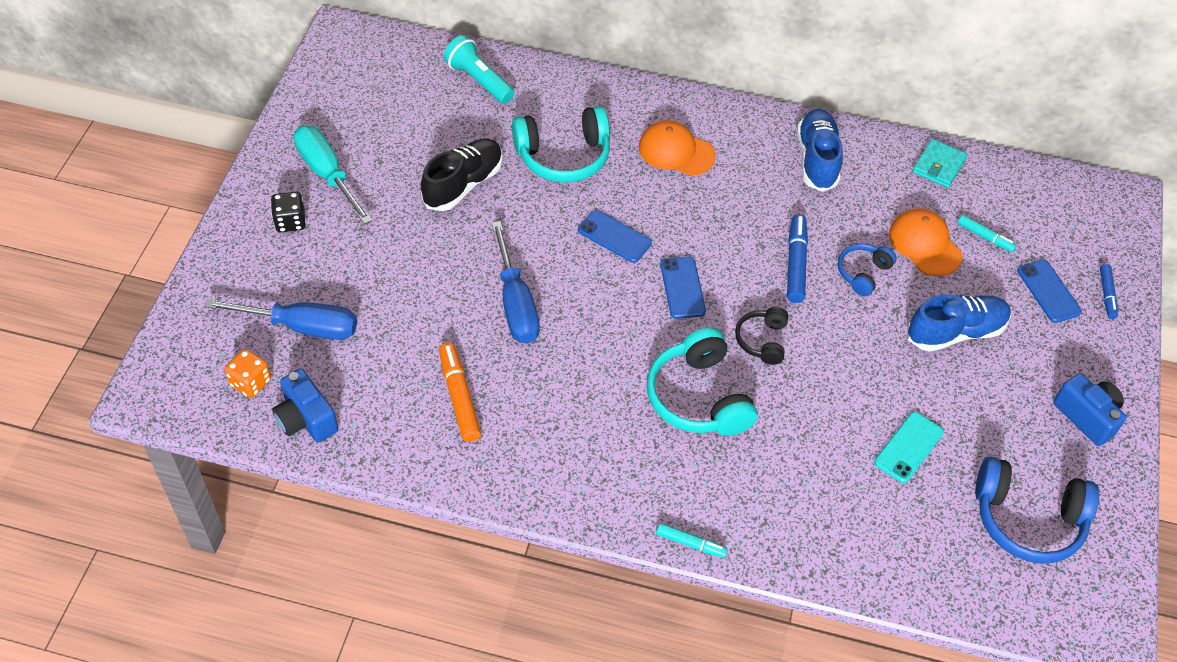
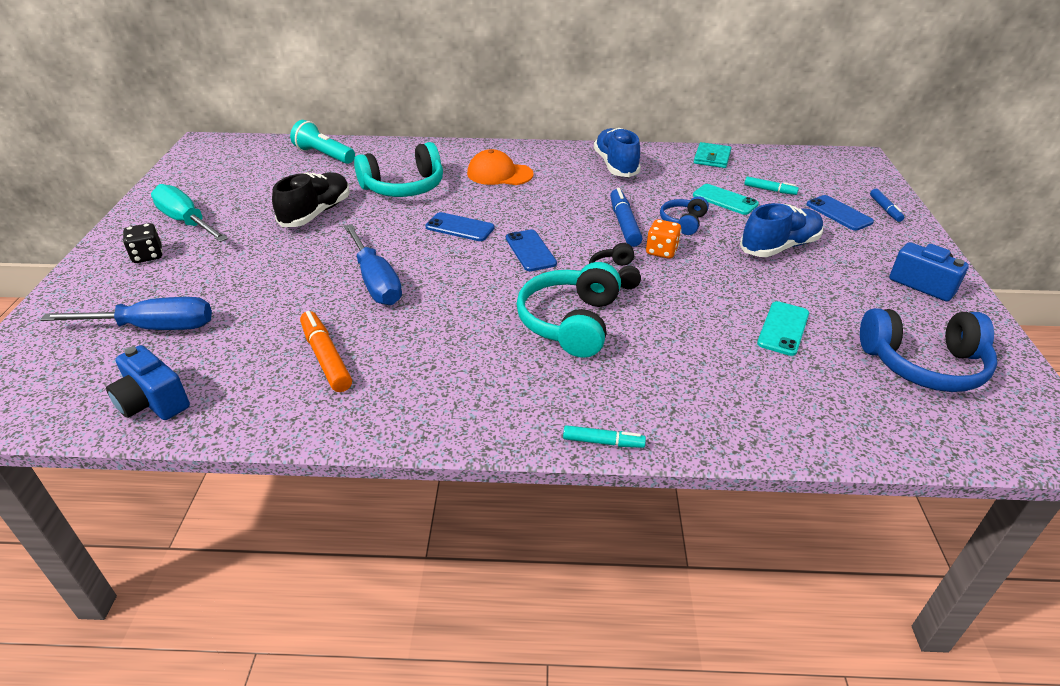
camera: 10 degrees left, 15 degrees down
orange dice [225,349,271,398] -> orange dice moved to [646,219,681,259]
turquoise headphones [646,327,758,436] -> turquoise headphones turned 45 degrees clockwise [517,262,621,358]
orange cap [889,208,962,276] -> turquoise phone [693,184,759,215]

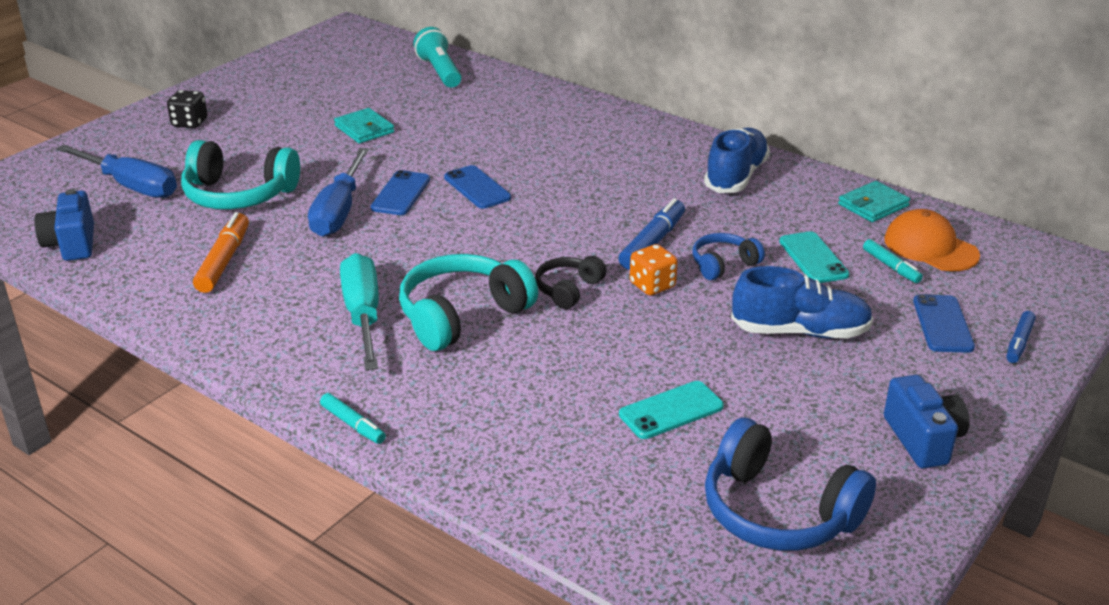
camera: 35 degrees right, 5 degrees down
turquoise screwdriver [151,184,228,242] -> turquoise screwdriver moved to [340,253,379,370]
black shoe [272,172,350,227] -> turquoise wallet [334,108,394,143]
turquoise headphones [354,142,443,197] -> turquoise headphones moved to [181,140,300,210]
orange cap [467,149,534,185] -> orange cap moved to [884,209,980,271]
blue phone [506,230,557,271] -> blue phone moved to [370,170,430,215]

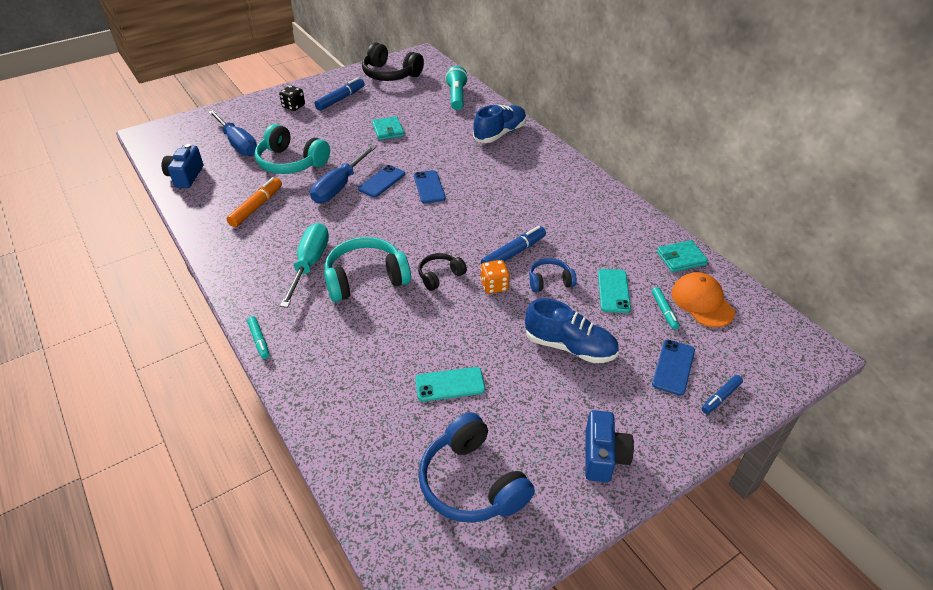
camera: 20 degrees right, 10 degrees up
blue shoe [704,128,770,193] -> blue shoe moved to [473,105,526,143]
none -> blue marker [315,77,365,111]
none -> black headphones [362,42,424,81]

